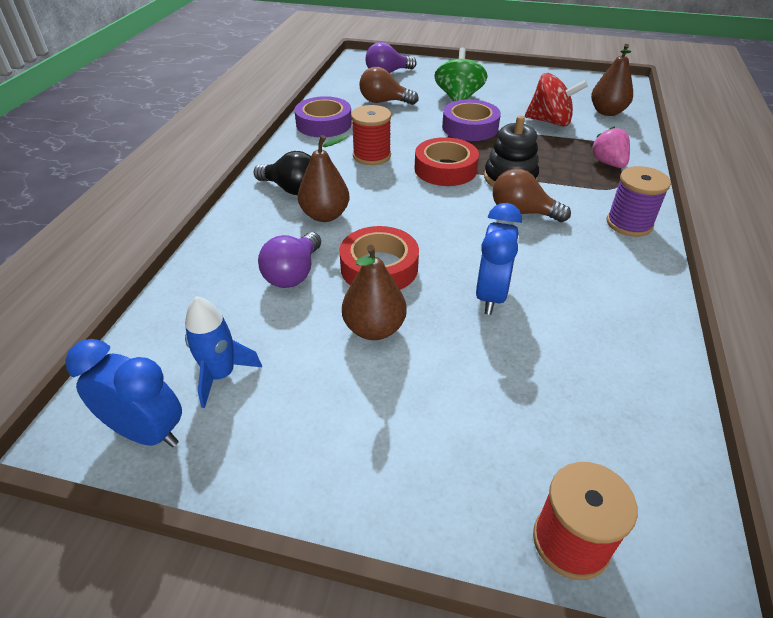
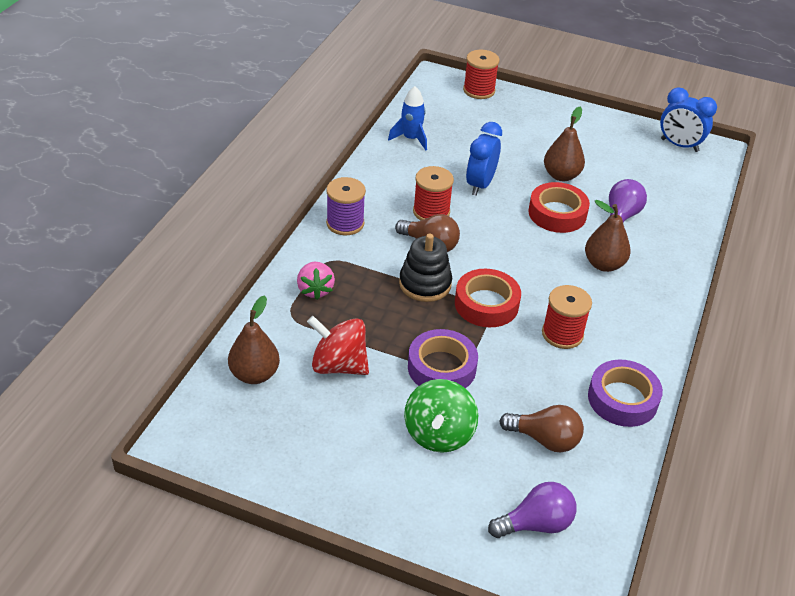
camera: 175 degrees left, 0 degrees up
blue rocket [185,296,262,408] -> blue rocket moved to [388,86,427,151]
black light bulb [254,151,311,195] -> none
none -> red spool [413,166,454,220]

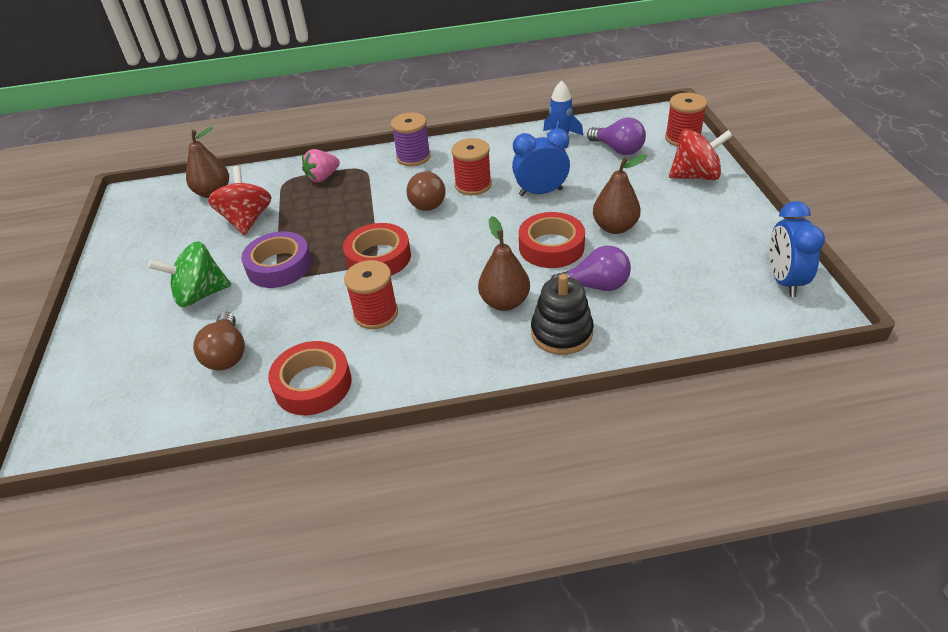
camera: 65 degrees right, 0 degrees up
black stacking toy [399,233,452,302] -> black stacking toy moved to [531,274,594,355]
purple light bulb [488,482,576,538] -> purple light bulb moved to [587,117,646,155]
purple tape [588,360,663,427] -> red tape [268,341,352,415]
none -> red spinning top [669,129,733,180]

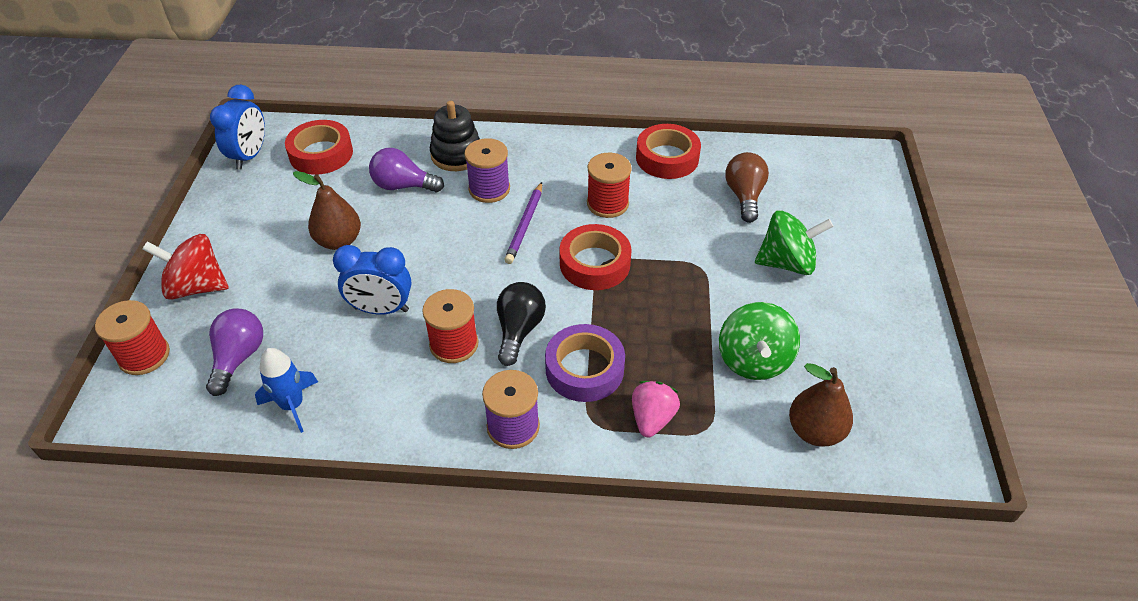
camera: 170 degrees left, 5 degrees up
red spinning top [208,166,272,235] -> green spinning top [719,302,800,380]
purple tape [241,231,312,288] -> purple tape moved to [545,324,625,402]
pink strawberry [302,149,340,182] -> pink strawberry turned 45 degrees counterclockwise [632,381,680,437]
brown light bulb [407,170,445,211] -> black light bulb [497,282,546,366]
brown pear [478,216,530,311] -> purple spool [464,138,510,203]
red tape [519,212,585,268] -> red tape moved to [285,120,353,175]
purple light bulb [587,117,646,155] -> purple light bulb turned 45 degrees clockwise [206,308,263,396]
none -> purple pencil [504,182,542,264]

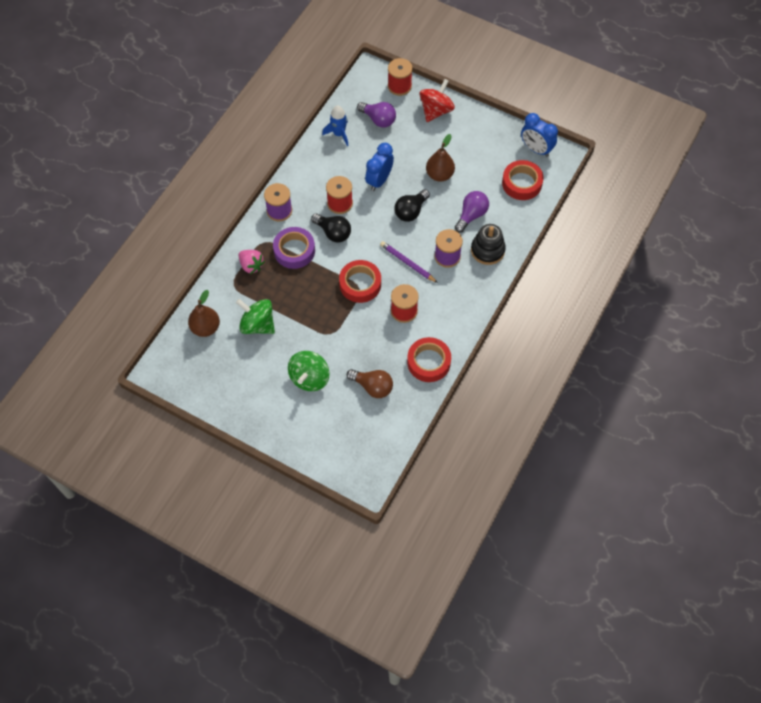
camera: 115 degrees right, 15 degrees up
none -> black light bulb [394,189,430,222]

